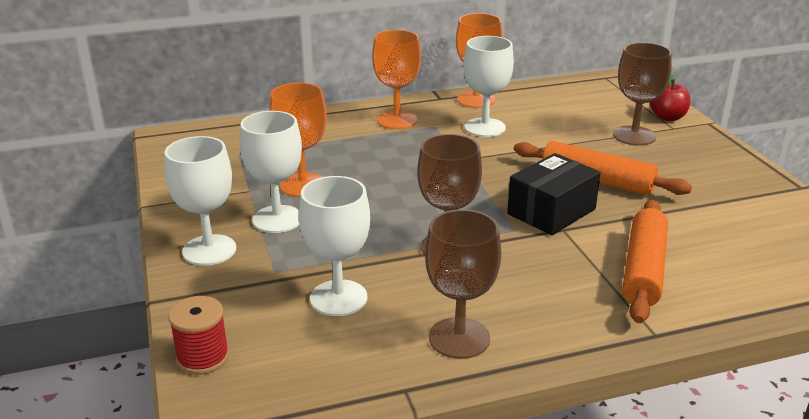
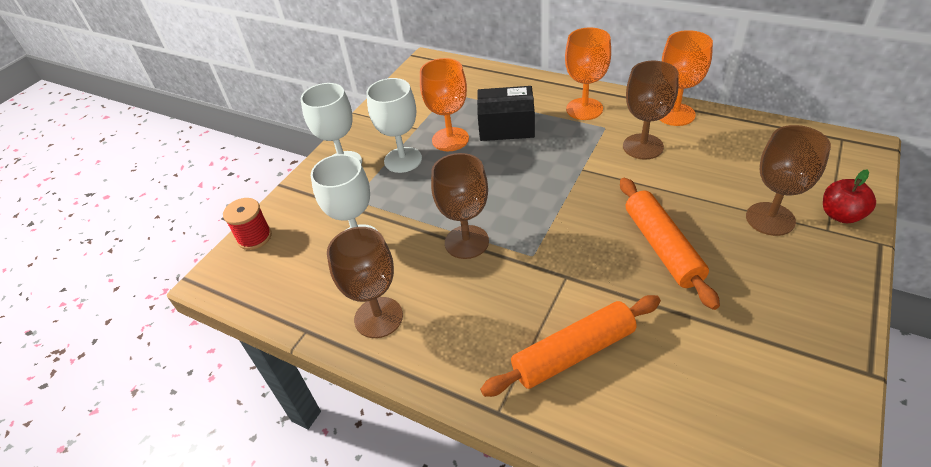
camera: 50 degrees right, 15 degrees up
white goblet [463,36,514,137] -> brown goblet [623,61,679,160]
black box [507,153,601,235] -> black box moved to [477,86,535,141]

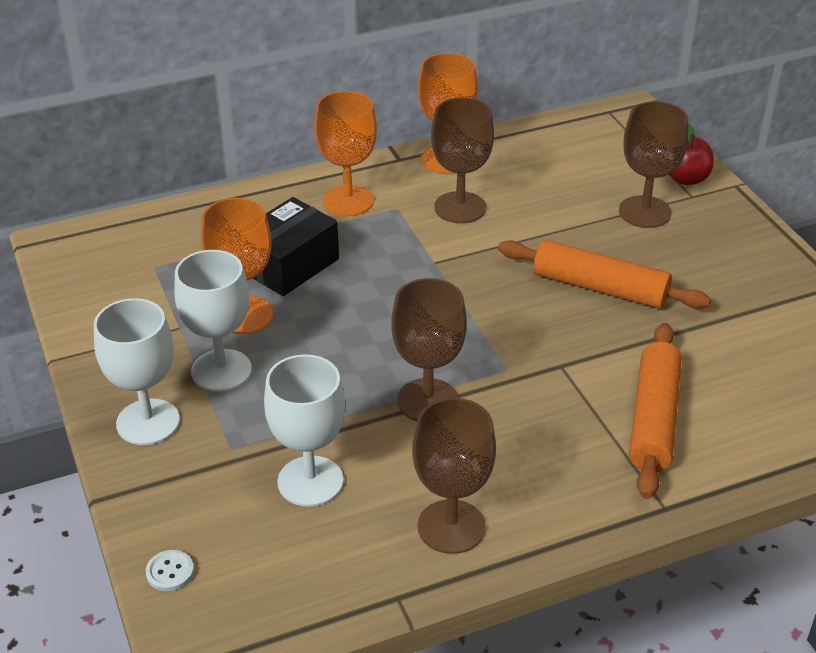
camera: 55 degrees left, 5 degrees down
red spool [223,198,272,250] -> white button [146,550,194,591]

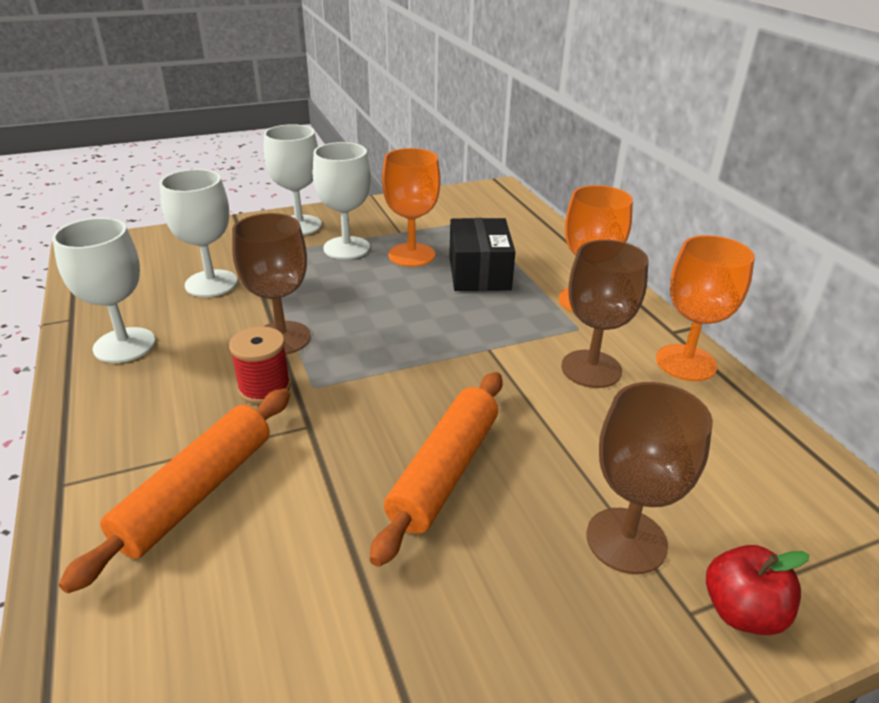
camera: 90 degrees right, 5 degrees down
white button [146,550,194,591] -> none
black box [253,197,339,296] -> black box turned 45 degrees clockwise [449,218,515,291]
brown goblet [412,398,496,554] -> white goblet [52,218,155,363]
orange rolling pin [629,323,682,499] -> orange rolling pin turned 75 degrees counterclockwise [59,389,290,594]
none -> red spool [229,326,291,404]

